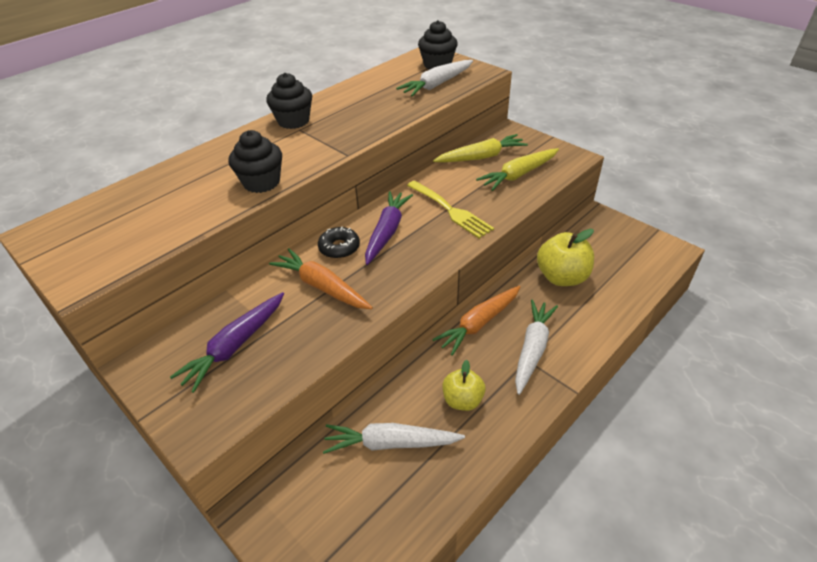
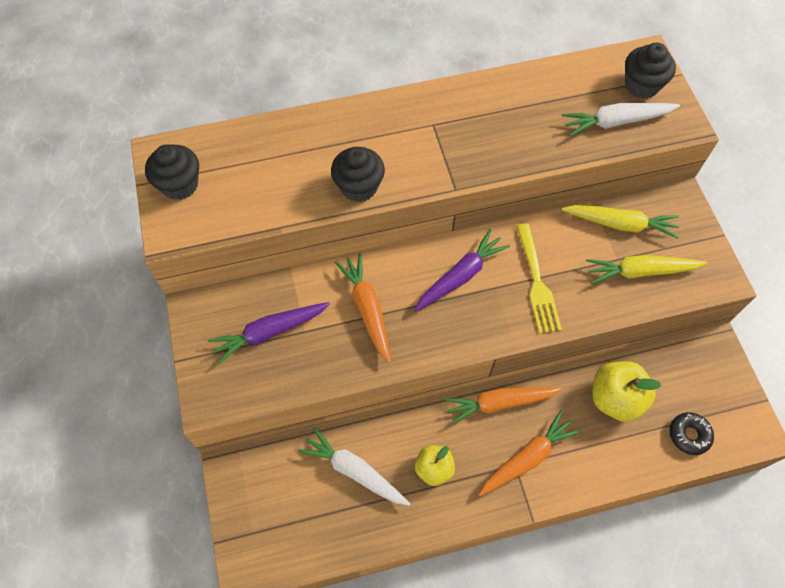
camera: 30 degrees right, 20 degrees up
black cupcake [266,73,312,129] -> black cupcake moved to [145,144,199,200]
black donut [318,226,360,259] -> black donut moved to [669,412,714,455]
white carrot [515,300,558,395] -> orange carrot [478,410,581,496]

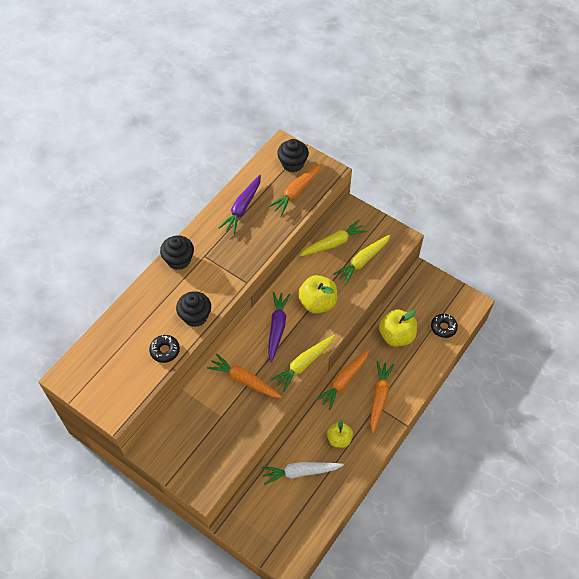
camera: 40 degrees left, 5 degrees down
black cupcake [145,144,199,200] -> black cupcake moved to [160,235,194,270]
purple carrot [208,302,330,365] -> purple carrot moved to [219,175,261,234]
yellow fork [516,223,562,334] -> yellow apple [298,275,337,314]
white carrot [562,103,680,136] -> orange carrot [268,163,321,215]
none -> black donut [149,335,180,363]
none -> yellow carrot [271,335,335,392]

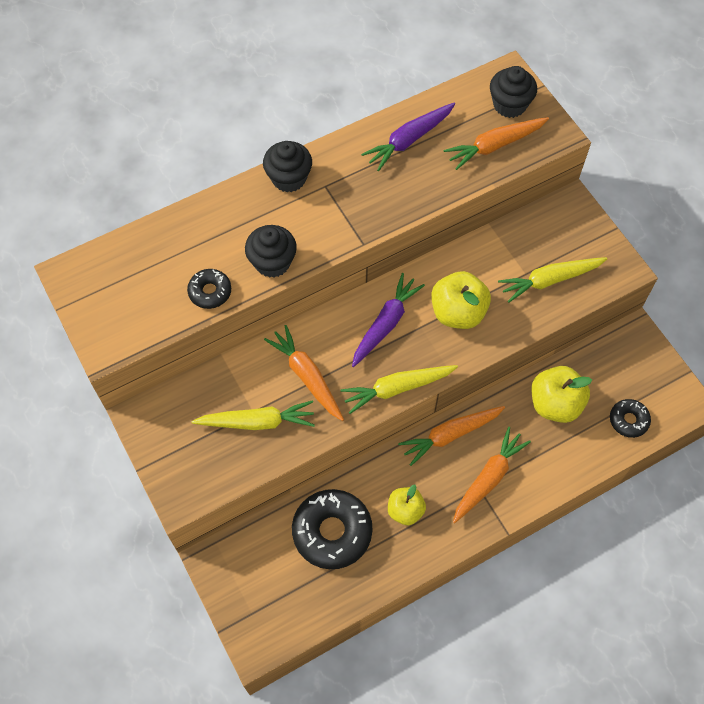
camera: 25 degrees right, 5 degrees up
white carrot [262,462,344,485] -> black donut [292,489,373,569]
yellow carrot [299,220,368,257] -> yellow carrot moved to [192,400,315,430]

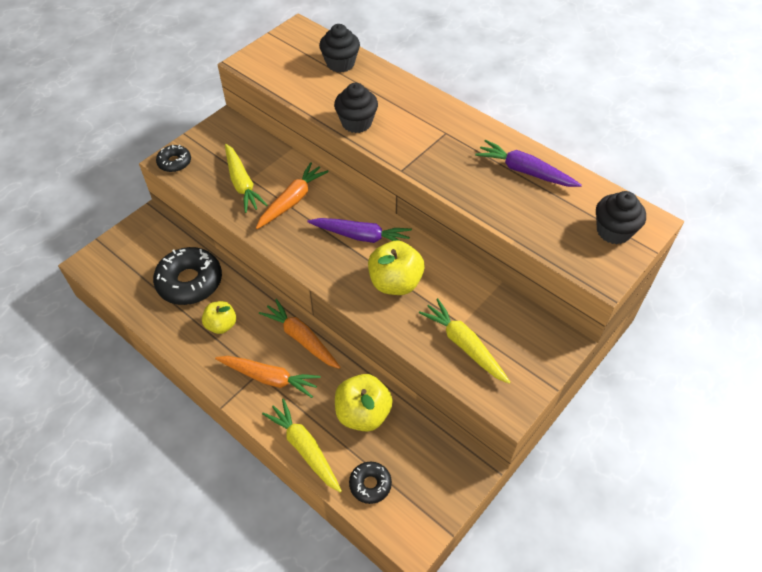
camera: 70 degrees right, 10 degrees down
black donut [187,269,231,309] -> black donut moved to [156,145,191,172]
black cupcake [263,141,312,192] -> black cupcake moved to [319,24,360,72]
yellow carrot [340,365,458,414] -> yellow carrot moved to [262,399,342,493]
orange carrot [444,117,549,170] -> none

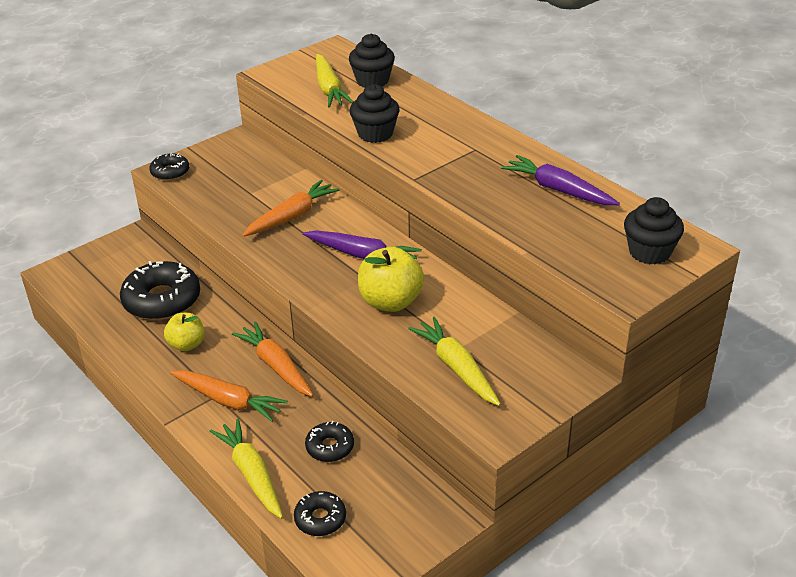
camera: 10 degrees right, 15 degrees down
yellow carrot [225,144,268,213] -> yellow carrot moved to [316,54,353,107]
yellow apple [335,374,393,432] -> black donut [305,421,354,462]

